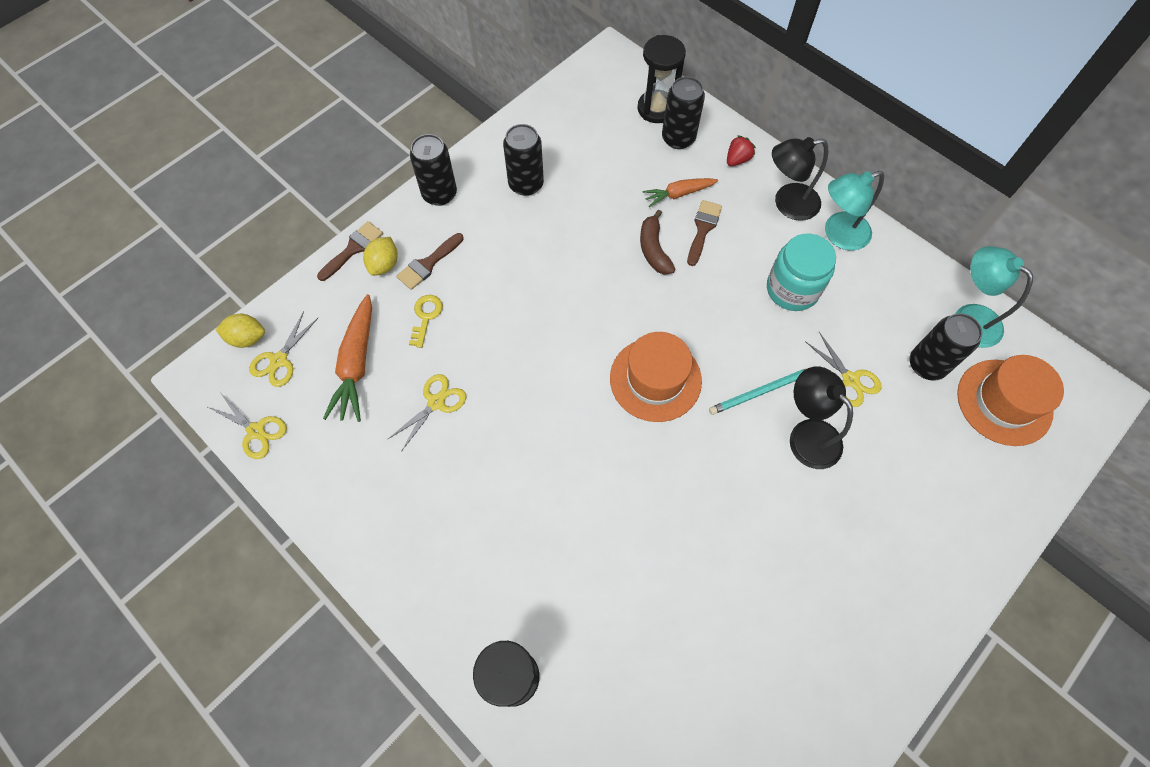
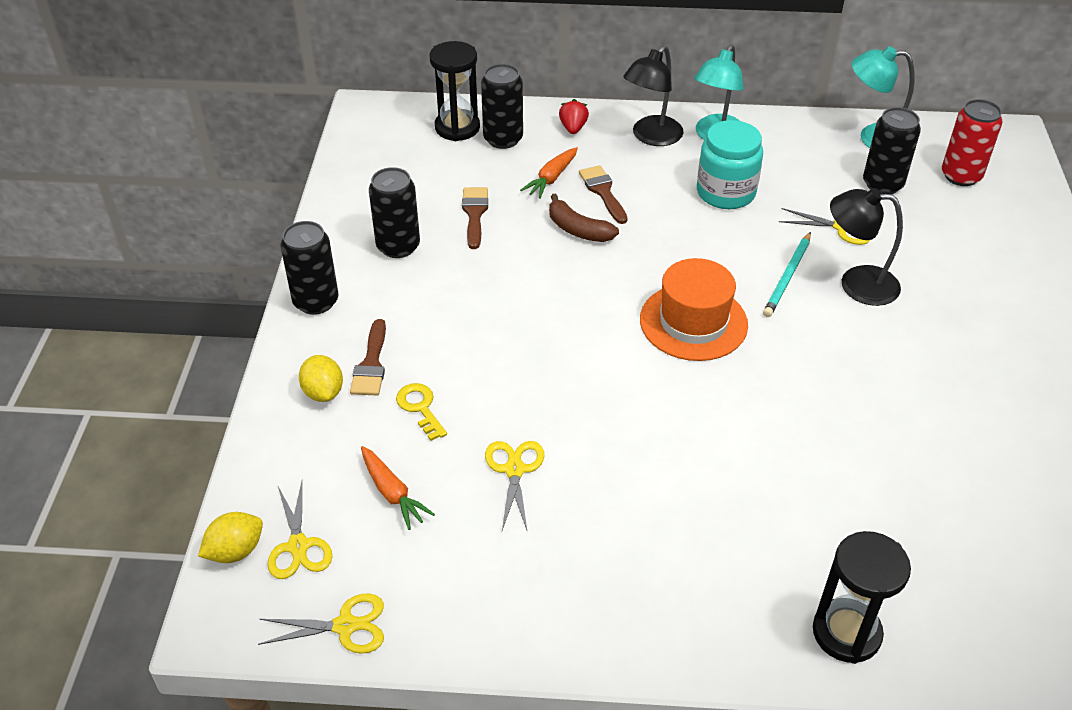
camera: 40 degrees left, 20 degrees down
brown brush [317,221,383,281] -> brown brush moved to [462,187,488,249]
orange carrot [323,294,372,422] -> orange carrot [361,446,435,530], size x0.62
orange hat [957,355,1064,446] -> red can [942,99,1003,186]

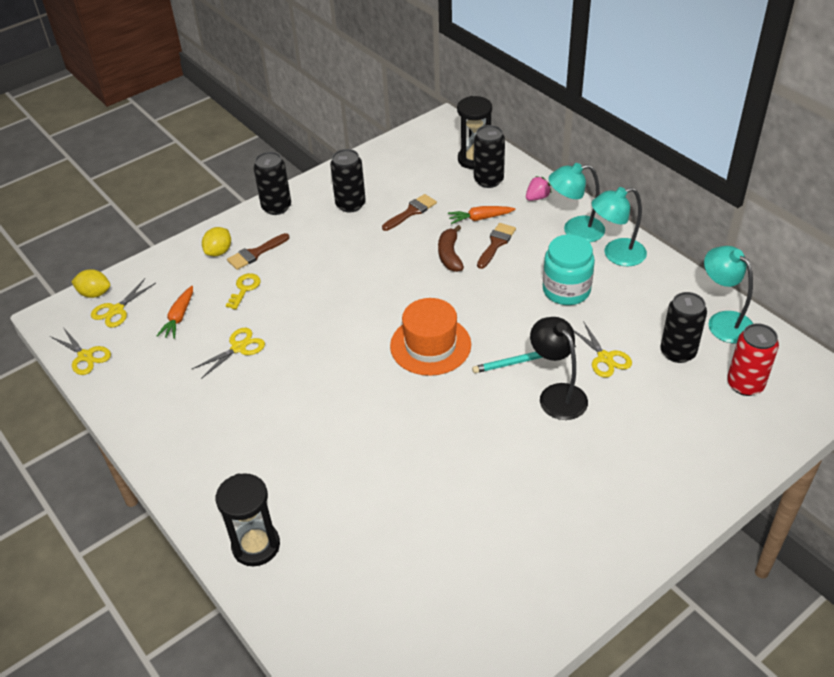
camera: 50 degrees right, 0 degrees up
red strawberry [559,99,589,134] -> pink strawberry [526,176,552,201]
black lamp [624,45,684,146] -> turquoise lamp [549,163,605,243]

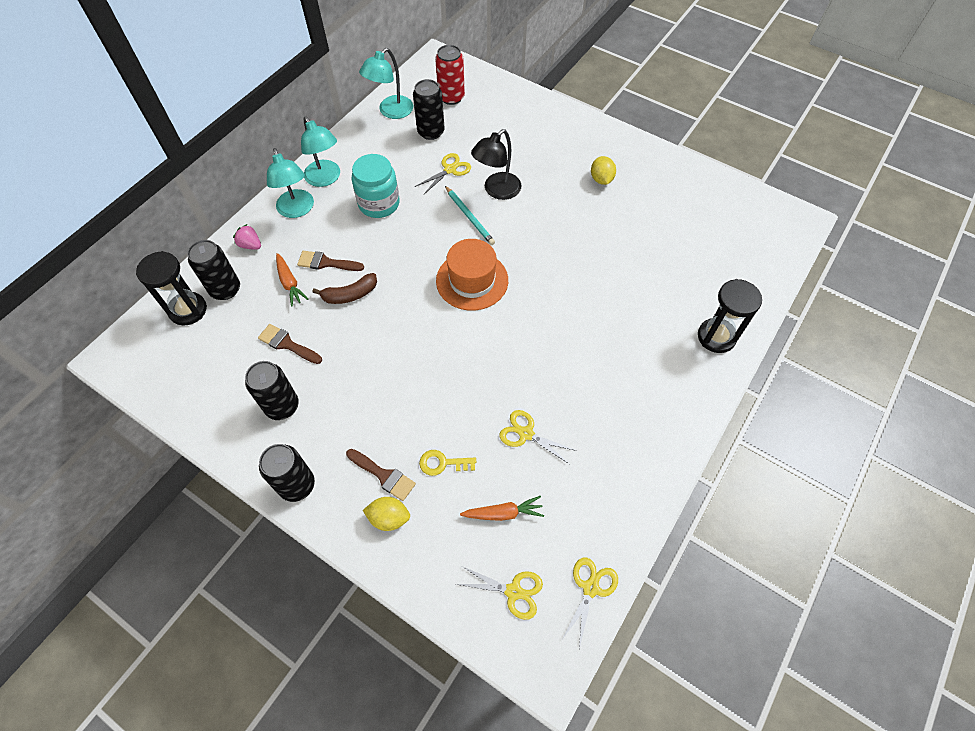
camera: 110 degrees left, 15 degrees up
yellow lemon [71,269,110,298] -> yellow lemon moved to [591,156,616,185]

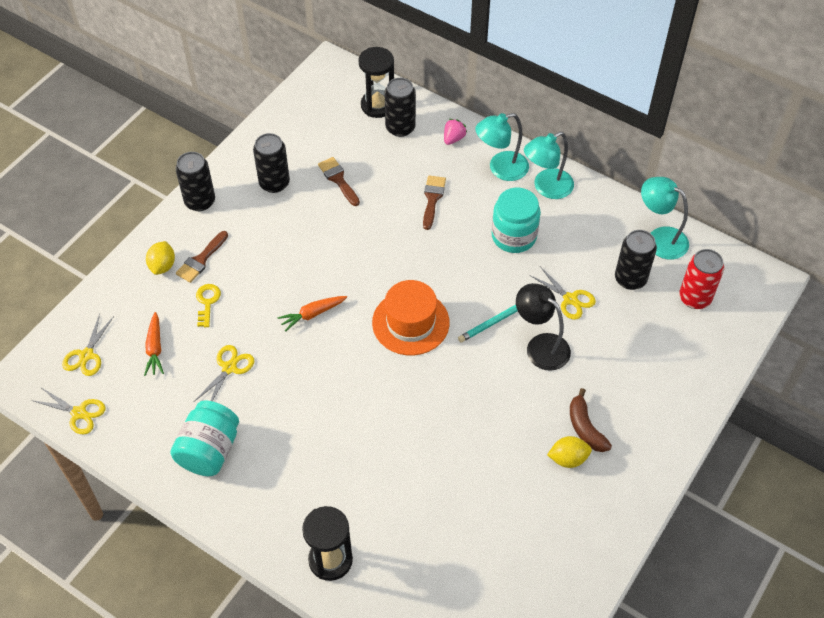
camera: 90 degrees right, 5 degrees down
brown brush [258,324,322,364] -> brown brush turned 60 degrees counterclockwise [318,157,360,206]
orange carrot [276,253,308,307] -> orange carrot moved to [277,296,347,332]
brown banana [313,273,377,304] -> brown banana moved to [570,388,612,452]
none -> turquoise jar [170,401,239,476]

